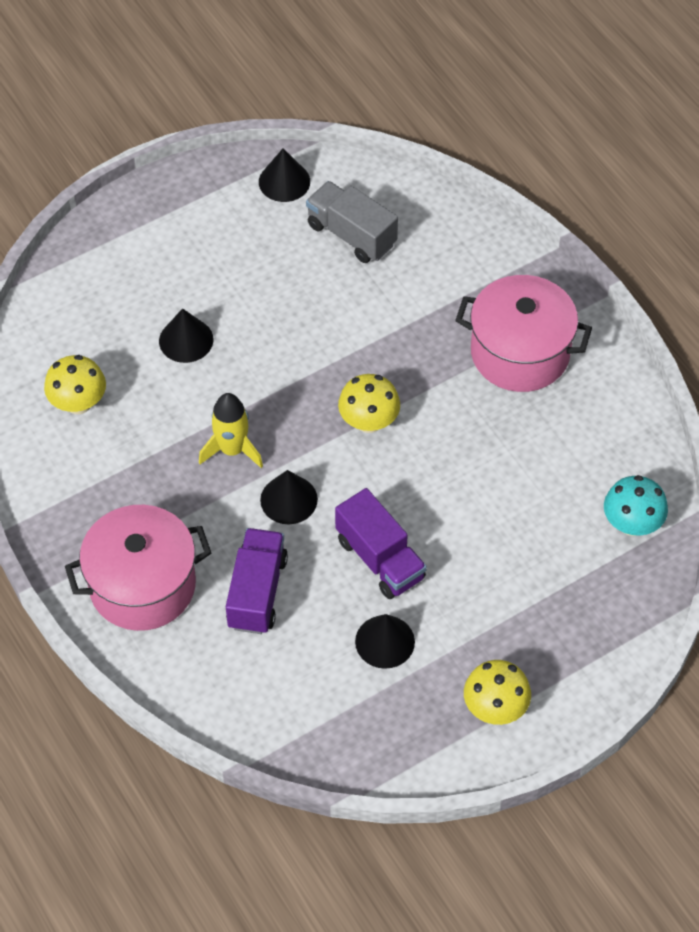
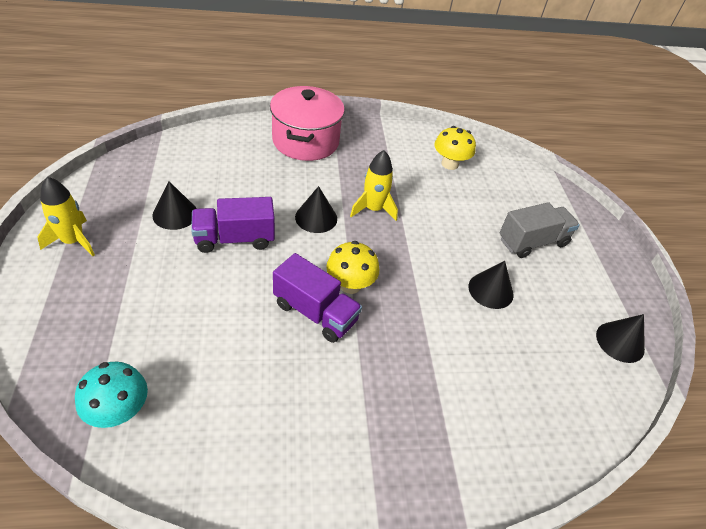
camera: 110 degrees right, 10 degrees down
black cone [159,308,213,363] -> black cone moved to [468,261,513,309]
purple truck [226,528,288,634] -> purple truck moved to [273,253,362,343]
grey truck [306,181,398,263] -> grey truck moved to [500,202,580,258]
pink pot [455,275,592,392] -> none
yellow mushroom [464,660,531,725] -> yellow rocket [37,177,95,256]

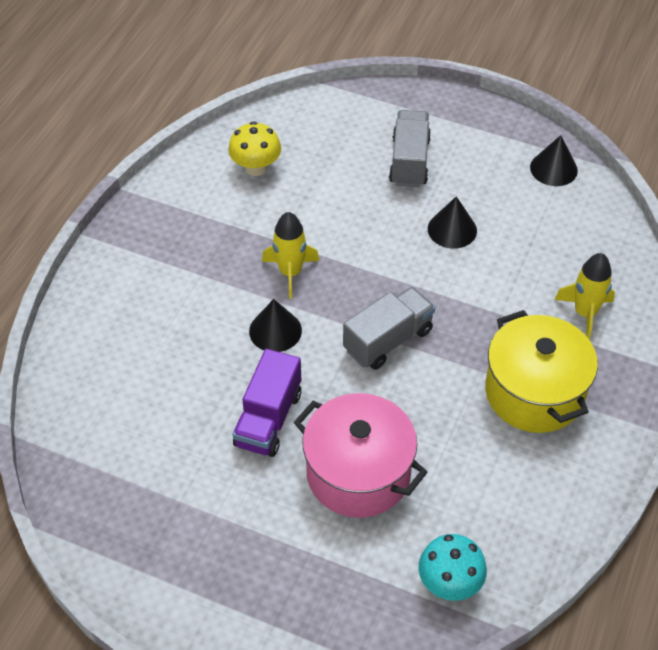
camera: 55 degrees left, 5 degrees up
yellow rocket [37,177,95,256] -> yellow rocket moved to [554,253,615,340]
black cone [152,181,197,230] -> none
pink pot [270,86,345,161] -> pink pot moved to [294,393,427,518]
purple truck [273,253,362,343] -> none
yellow mushroom [326,241,379,294] -> grey truck [343,287,435,370]
none -> yellow pot [485,310,598,433]

